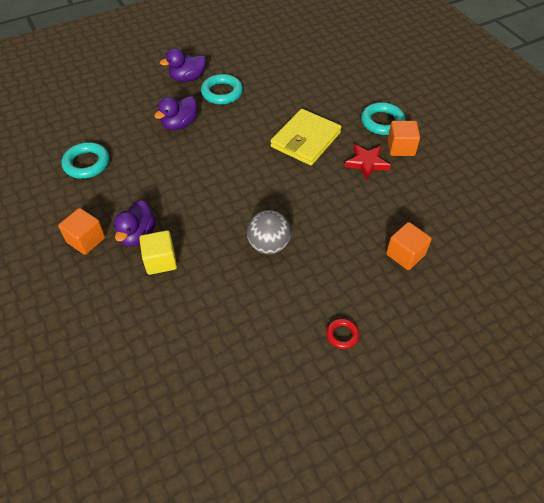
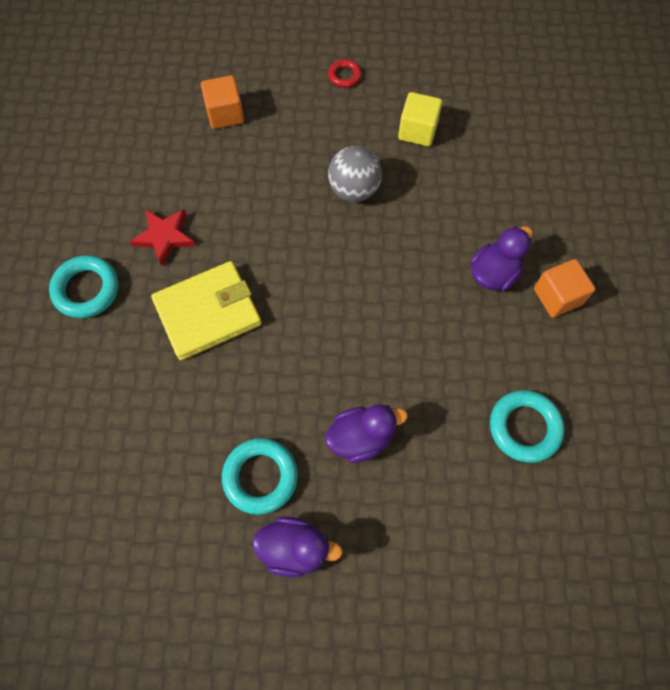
camera: 150 degrees left, 15 degrees up
yellow cube [139,230,177,275] -> yellow cube moved to [398,92,442,146]
orange cube [388,121,420,156] -> none

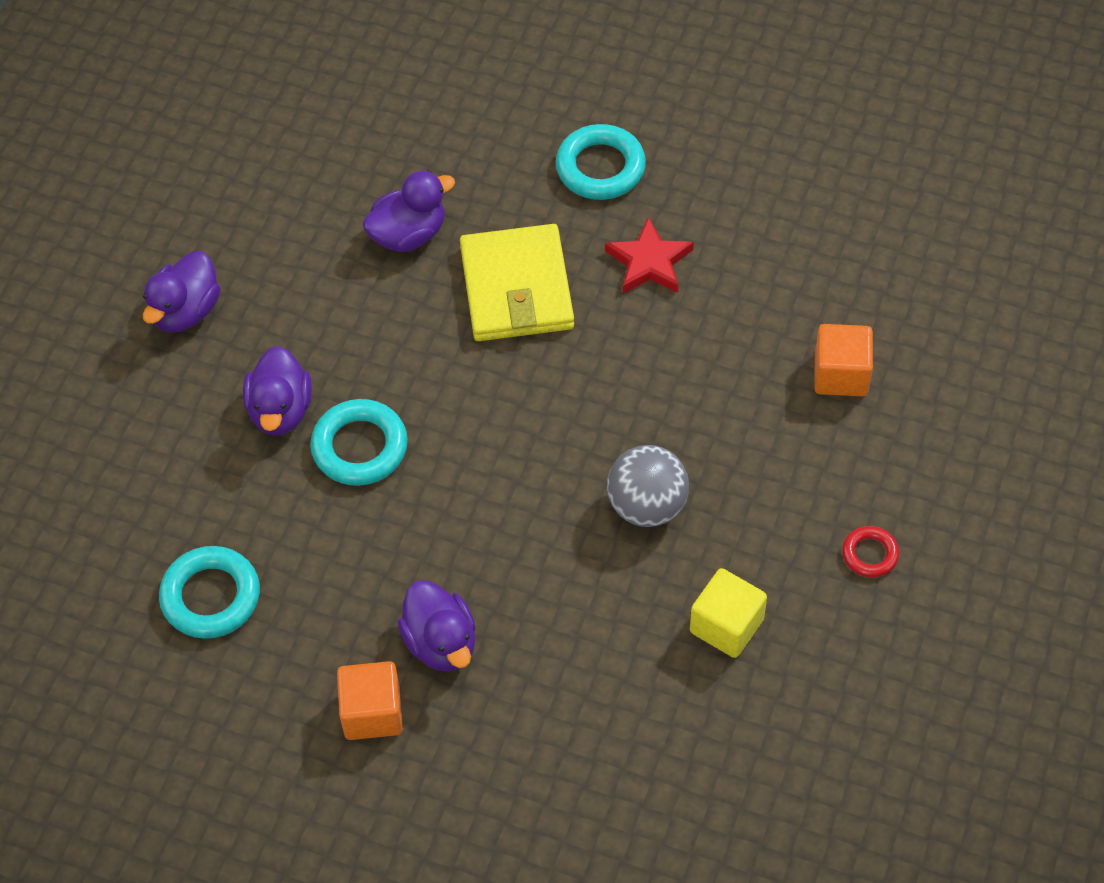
camera: 110 degrees right, 10 degrees down
turquoise ring [222,438,298,515] -> turquoise ring moved to [310,399,408,486]
none -> purple duck [362,170,455,252]

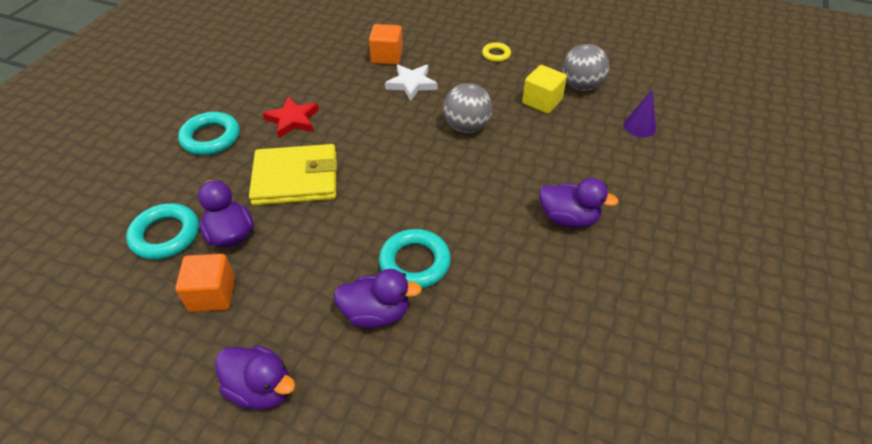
camera: 90 degrees left, 10 degrees down
turquoise ring [159,546,260,639] -> turquoise ring moved to [126,203,199,260]
orange cube [337,661,403,740] -> orange cube moved to [175,254,235,312]
purple duck [397,580,476,672] -> purple duck turned 45 degrees clockwise [539,178,619,228]
red ring [842,526,899,578] -> yellow ring [482,42,511,62]
none -> white star [385,65,438,101]
none -> grey ball [562,44,609,91]
none -> purple cone [624,89,656,137]

